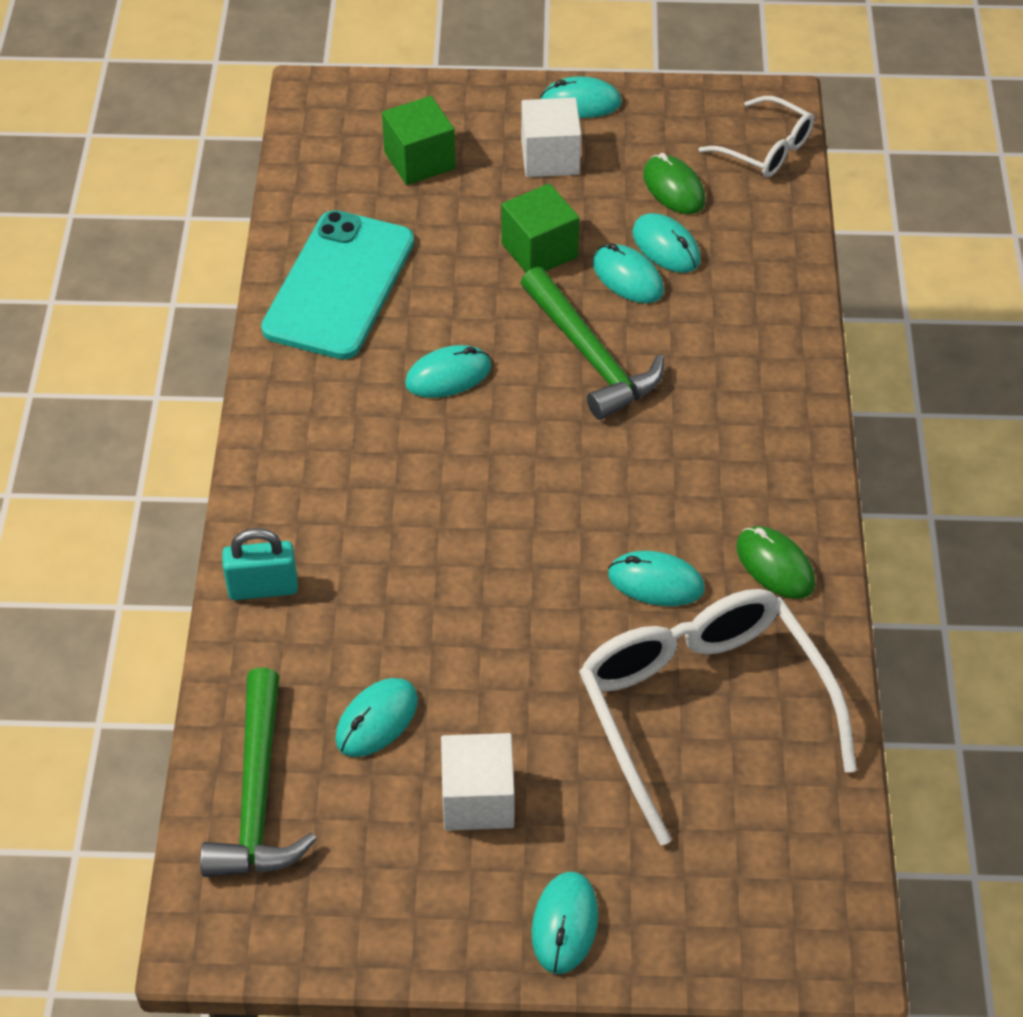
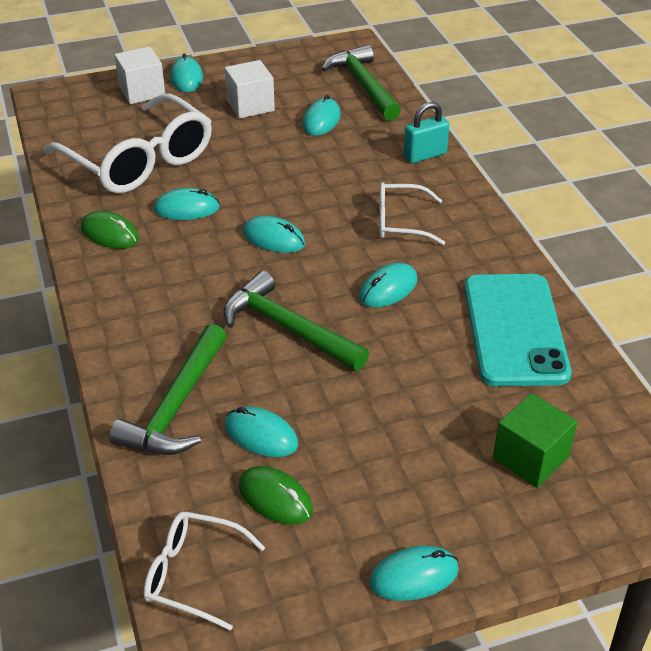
camera: 160 degrees right, 10 degrees down
green cube [501,183,580,272] -> none
white cube [521,97,581,177] -> white cube moved to [114,47,165,104]
turquoise mouse [593,243,664,303] -> turquoise mouse moved to [243,216,305,253]
none -> green hammer [109,324,227,455]
none -> white glasses [379,182,445,245]

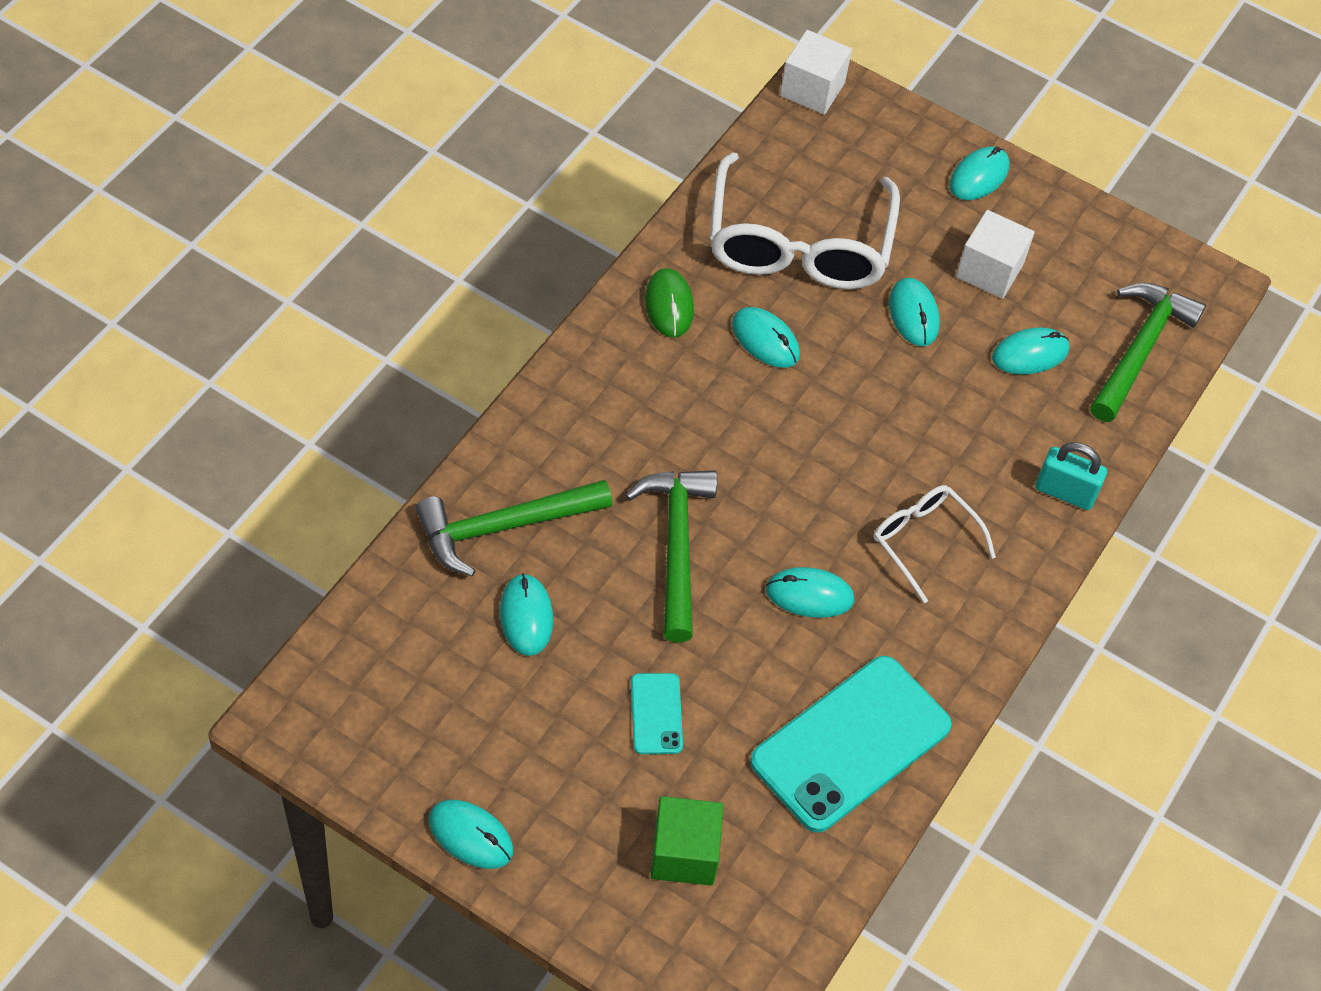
camera: 45 degrees right, 15 degrees up
white cube [114,47,165,104] -> white cube moved to [780,30,852,115]
white glasses [143,511,265,631] -> none
green mouse [239,466,313,525] -> none
turquoise mouse [243,216,305,253] -> turquoise mouse moved to [889,278,940,346]
none -> turquoise phone [631,673,683,754]

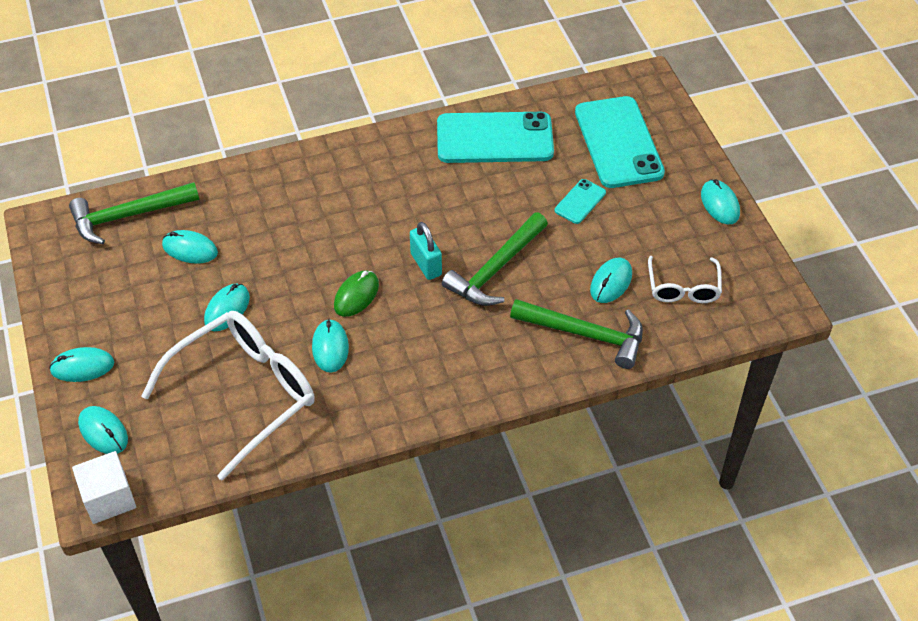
camera: 135 degrees left, 5 degrees down
green mouse [645,268,694,338] -> green mouse moved to [334,270,379,317]
green cube [651,796,724,886] -> turquoise phone [575,96,665,188]
turquoise mouse [766,567,854,618] -> turquoise mouse moved to [78,406,128,454]
white glasses [874,485,996,603] -> white glasses moved to [648,256,722,303]
white cube [956,210,1035,299] -> none
turquoise padlock [1035,442,1107,510] -> turquoise padlock moved to [410,222,442,280]

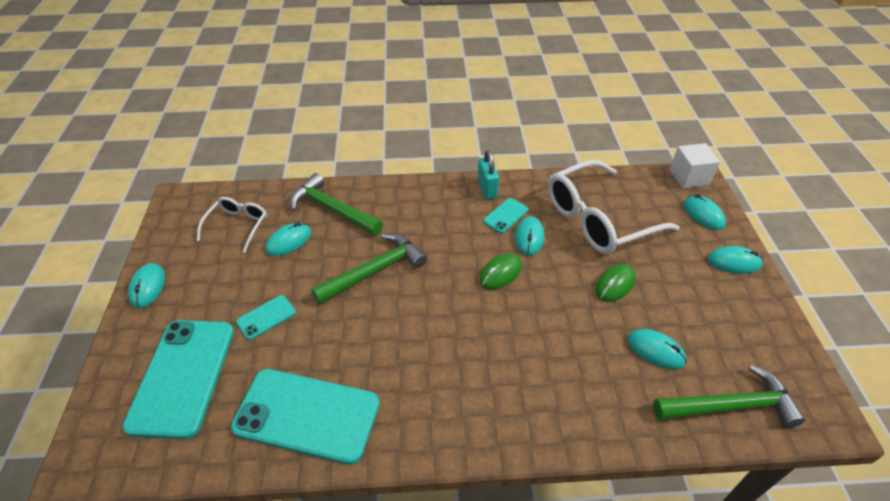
camera: 165 degrees left, 5 degrees down
turquoise mouse [204,284,250,331] -> green mouse [595,263,635,302]
turquoise padlock [410,222,442,280] -> turquoise padlock moved to [478,150,499,199]
none -> turquoise phone [483,198,528,233]

